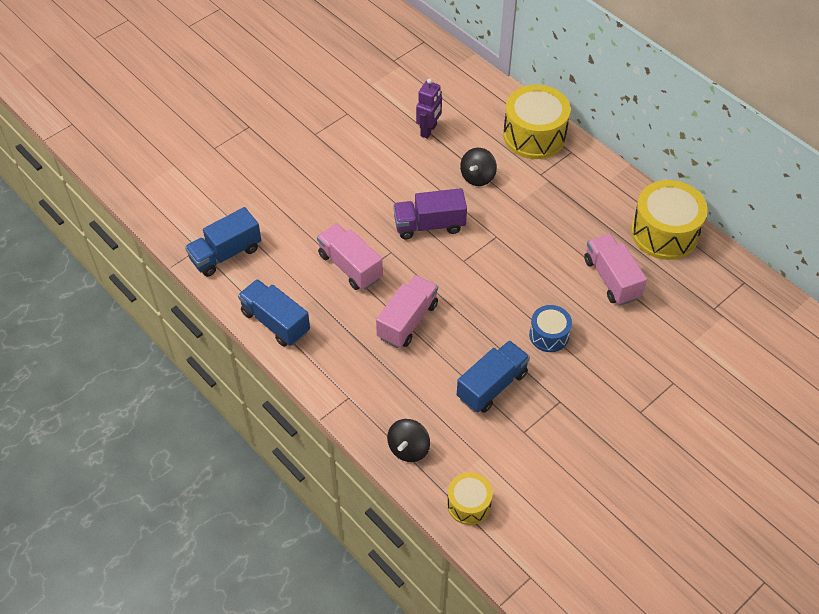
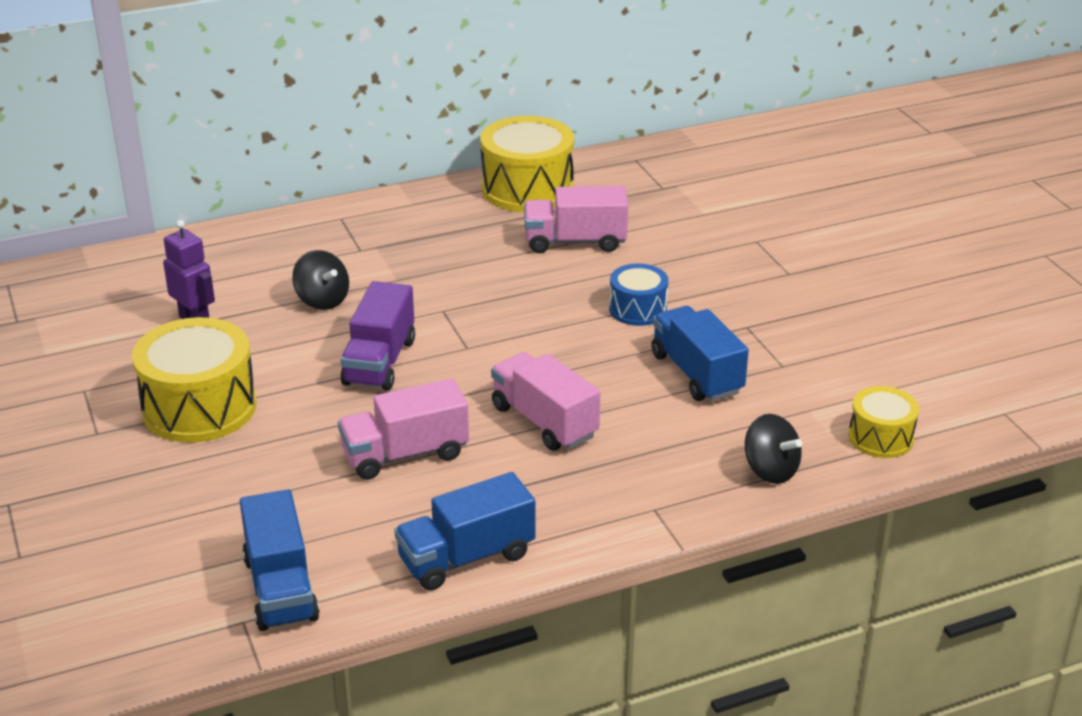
camera: 70 degrees left, 20 degrees down
yellow drum [503,85,571,159] -> yellow drum moved to [132,317,256,443]

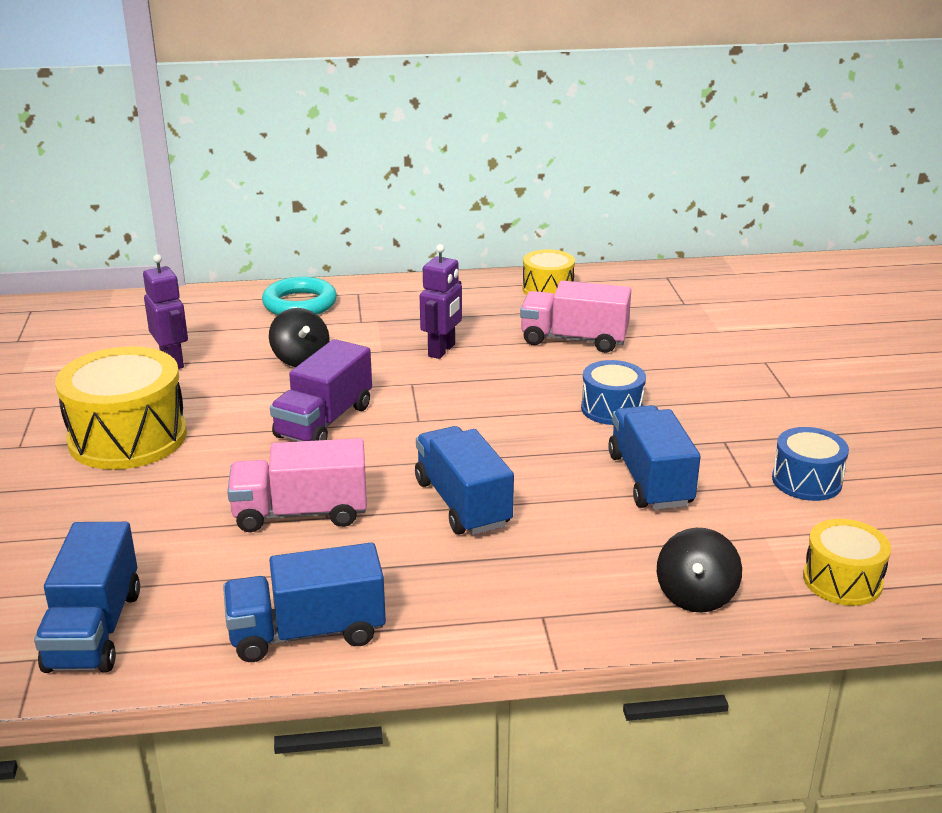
camera: 15 degrees right, 5 degrees down
yellow drum [480,116,574,212] -> yellow drum [522,249,575,295], size x0.56
pink truck [491,352,600,451] -> blue truck [415,426,514,535]
black spinning top [745,414,802,484] -> black spinning top turned 45 degrees clockwise [657,528,742,613]
none -> turquoise ring [262,277,337,315]
none -> purple robot [420,244,462,359]
none -> blue drum [772,427,849,501]

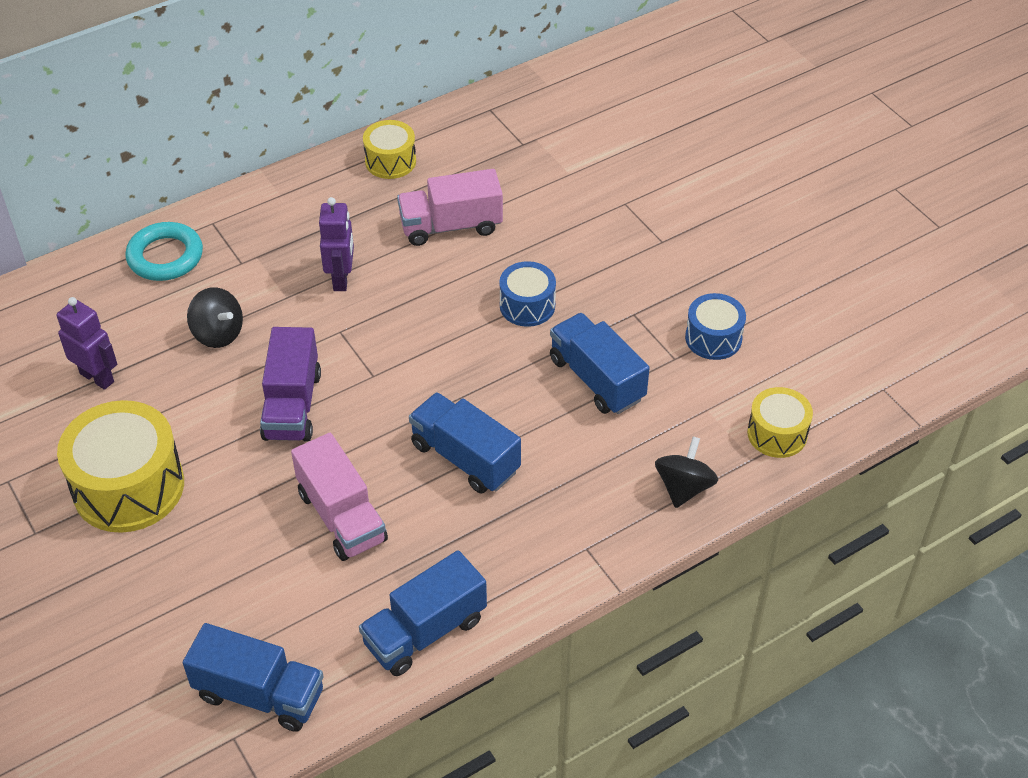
camera: 25 degrees left, 20 degrees up
blue truck [34,522,140,673] -> blue truck turned 45 degrees counterclockwise [183,623,324,732]
pink truck [227,438,367,532] -> pink truck turned 90 degrees counterclockwise [291,433,388,561]
black spinning top [657,528,742,613] -> black spinning top turned 150 degrees counterclockwise [655,436,718,508]

